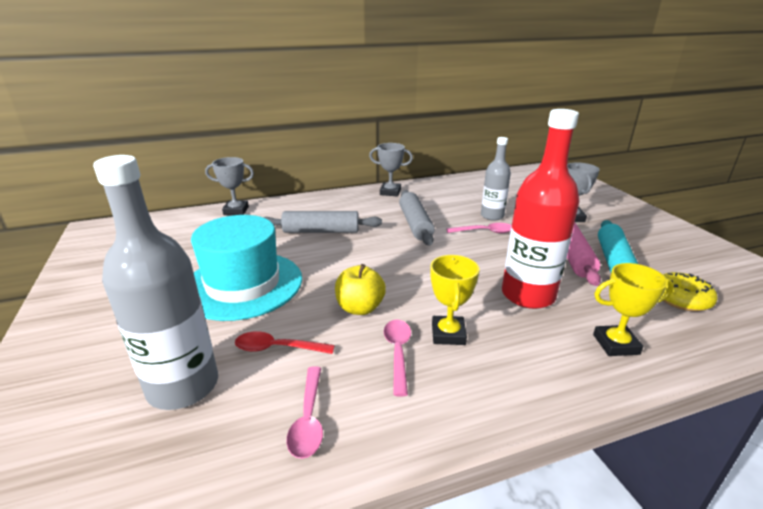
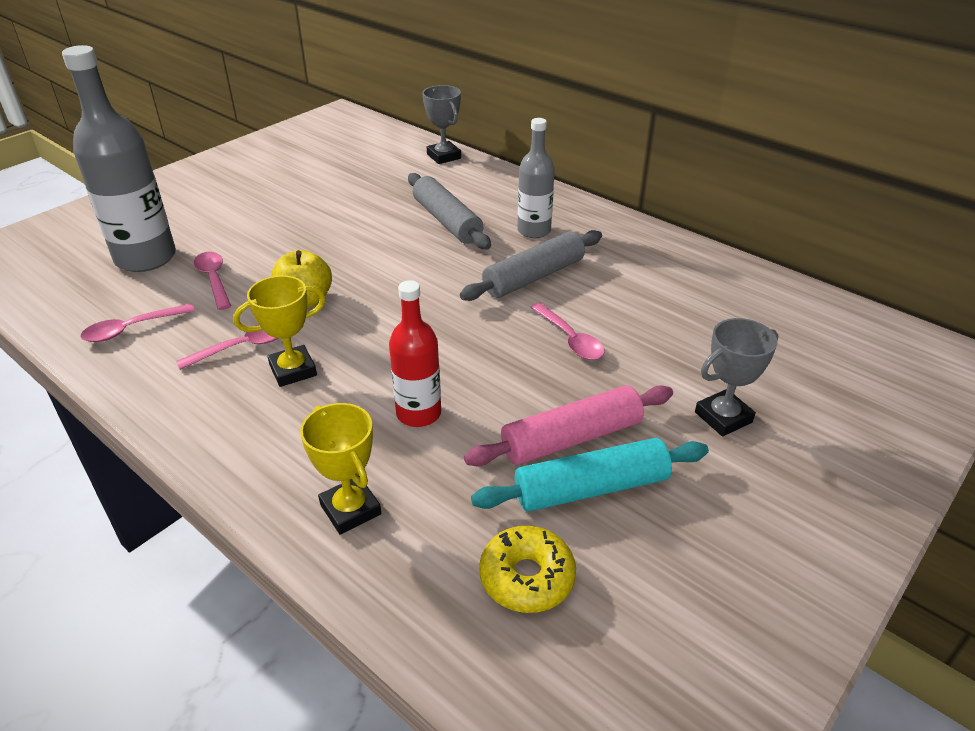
camera: 60 degrees right, 10 degrees up
turquoise hat [191,215,302,321] -> none
red spoon [235,331,335,354] -> pink spoon [194,252,231,310]
grey trophy [369,143,413,197] -> none
grey bottle [481,137,511,221] -> grey bottle moved to [517,118,555,238]
red bottle [502,109,579,309] -> red bottle [389,280,441,427], size x0.59

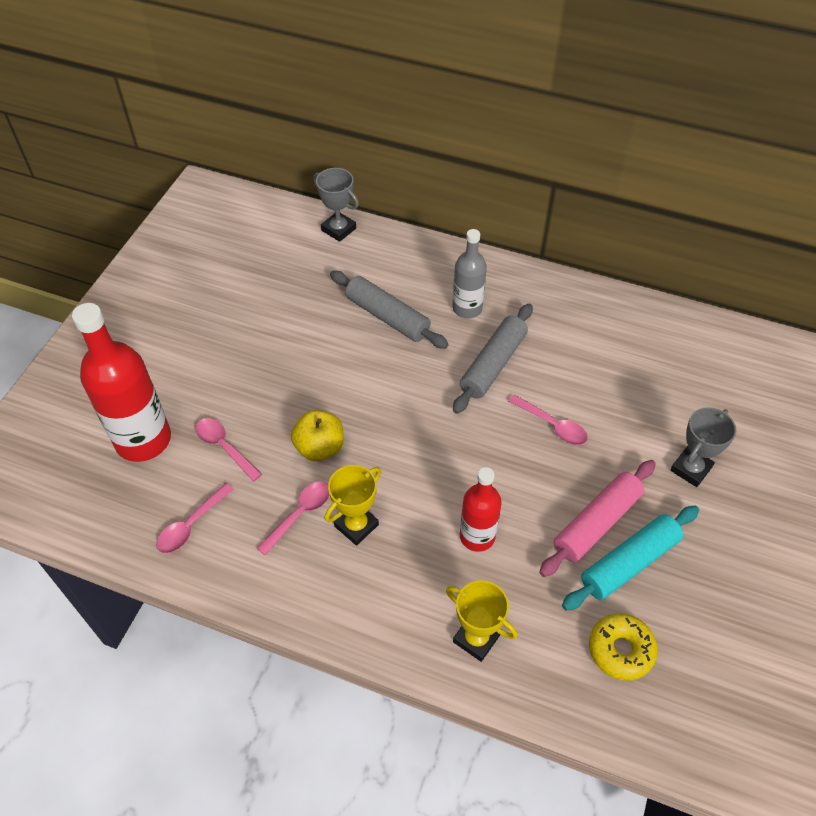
camera: 20 degrees left, 15 degrees up
grey bottle [62,45,176,272] -> red bottle [72,303,171,462]

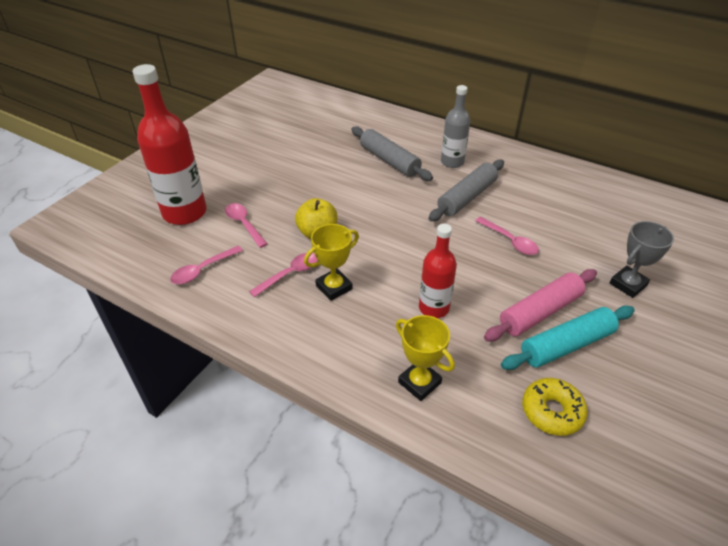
camera: 10 degrees right, 10 degrees down
grey trophy [313,168,359,242] -> none

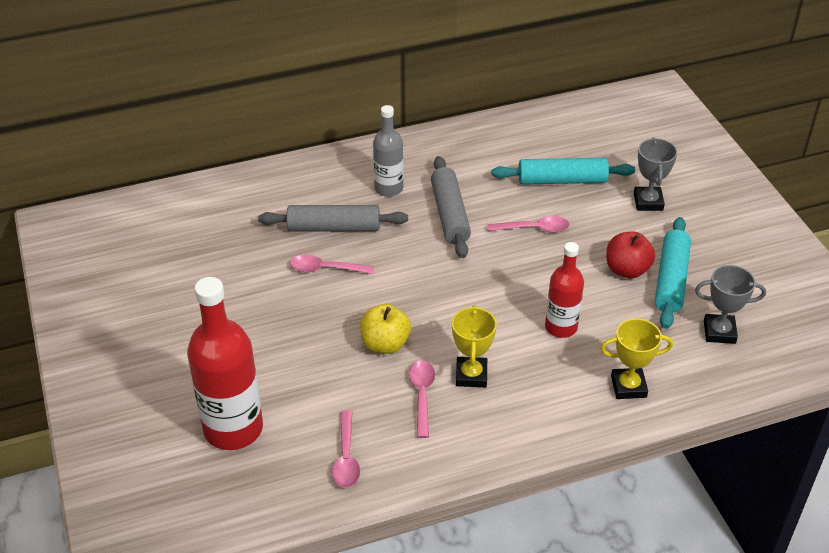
camera: 50 degrees left, 0 degrees up
pink spoon [225,203,268,248] -> pink spoon moved to [290,255,374,274]
pink rolling pin [484,269,597,341] -> red apple [606,231,655,279]
yellow donut [522,378,588,436] -> grey trophy [695,265,766,344]
none -> turquoise rolling pin [491,158,635,185]

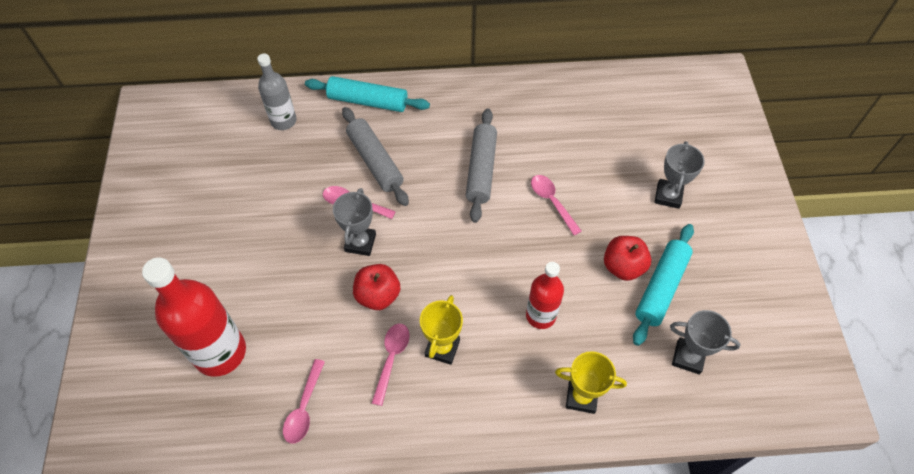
camera: 15 degrees right, 15 degrees up
grey rolling pin [258,205,408,232] -> grey rolling pin turned 45 degrees clockwise [342,107,409,206]
yellow apple [360,304,411,354] -> red apple [353,264,400,310]
grey bottle [373,105,404,197] -> grey bottle moved to [257,53,297,130]
pink spoon [487,216,569,233] -> pink spoon turned 135 degrees counterclockwise [531,175,582,236]
turquoise rolling pin [491,158,635,185] -> turquoise rolling pin moved to [305,76,430,112]
none -> grey trophy [333,188,376,256]

